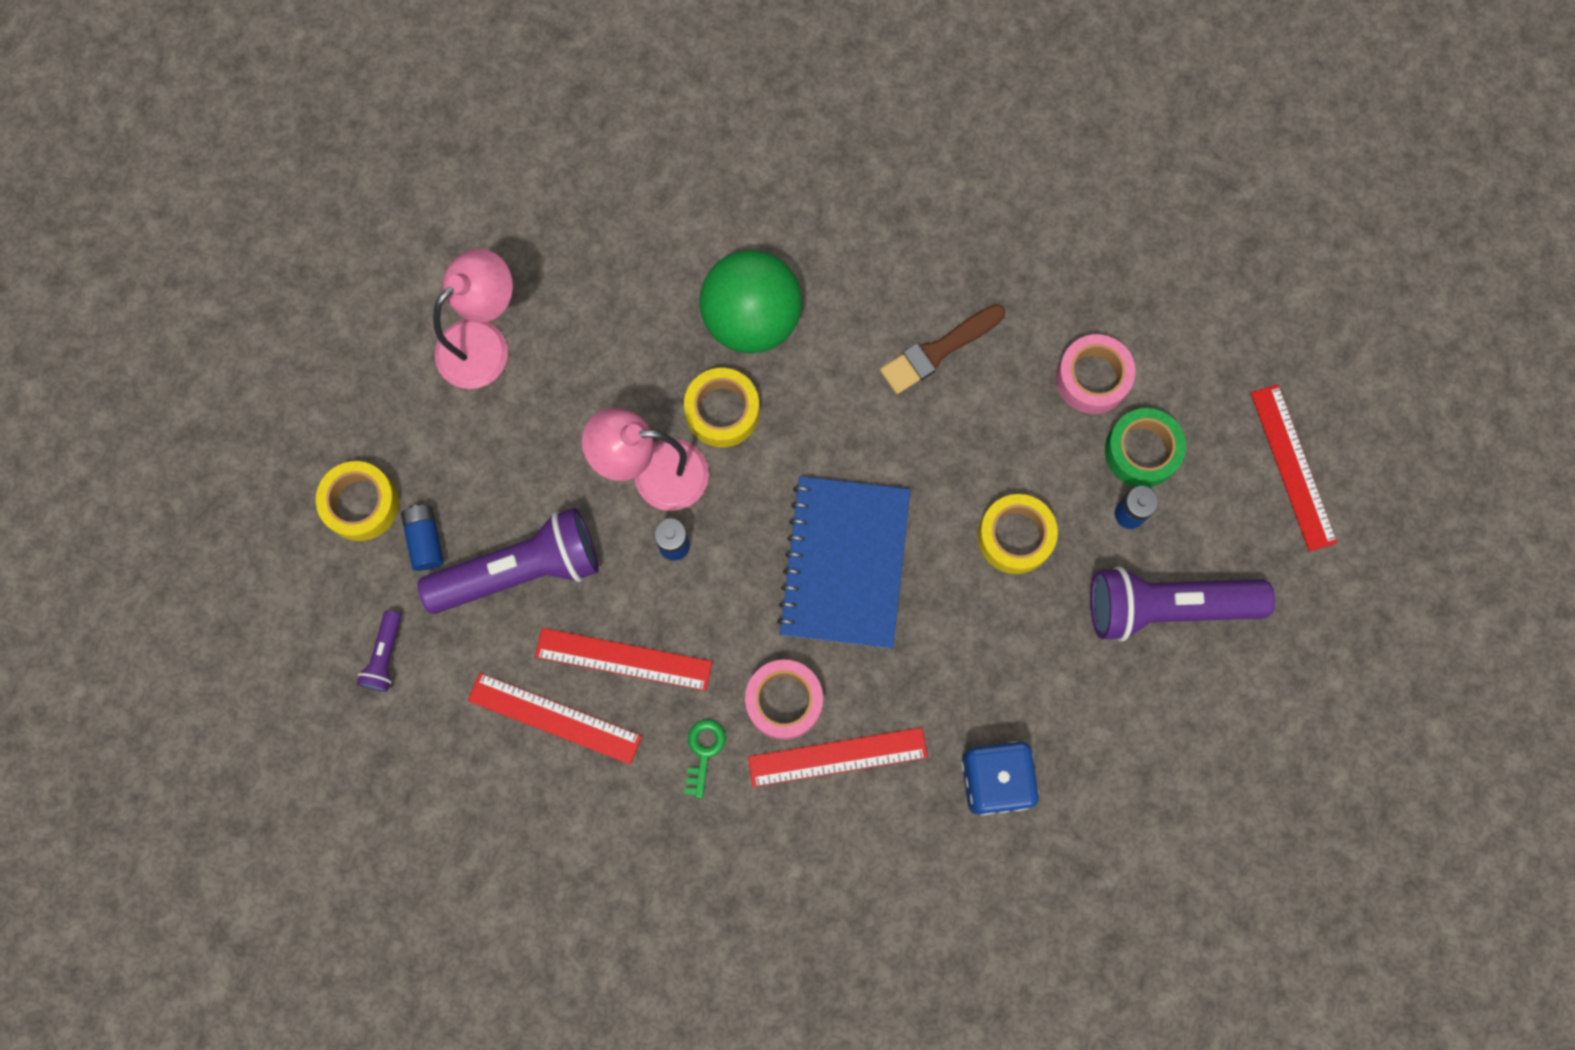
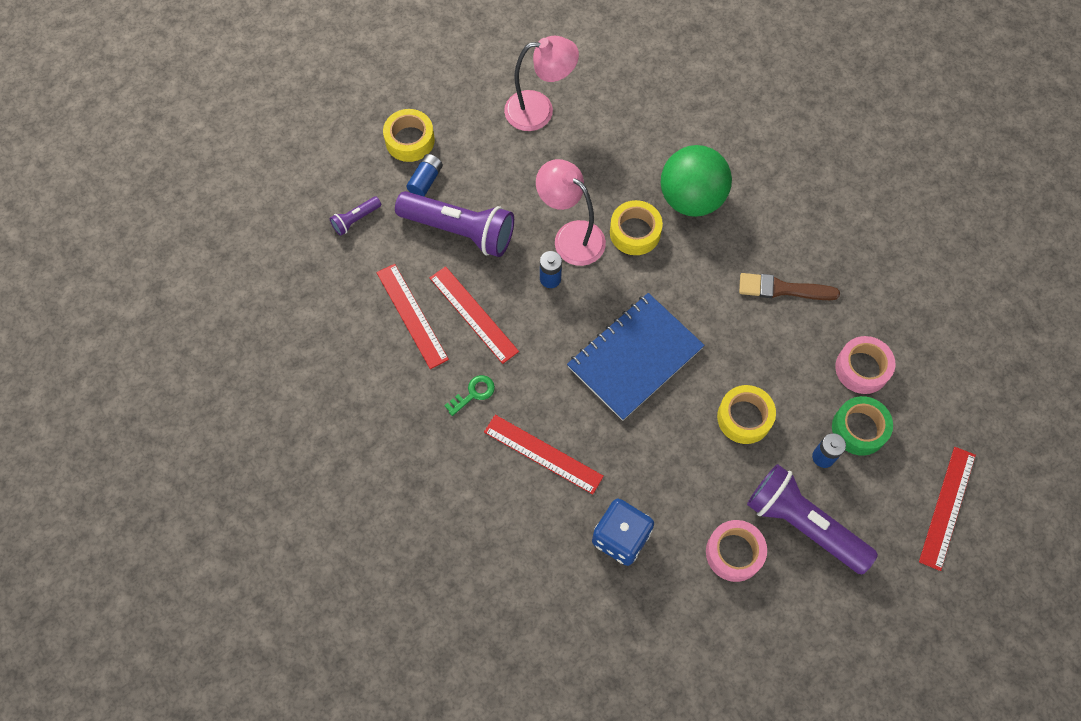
camera: 40 degrees right, 10 degrees down
pink tape [745,659,823,740] -> pink tape moved to [706,520,767,582]

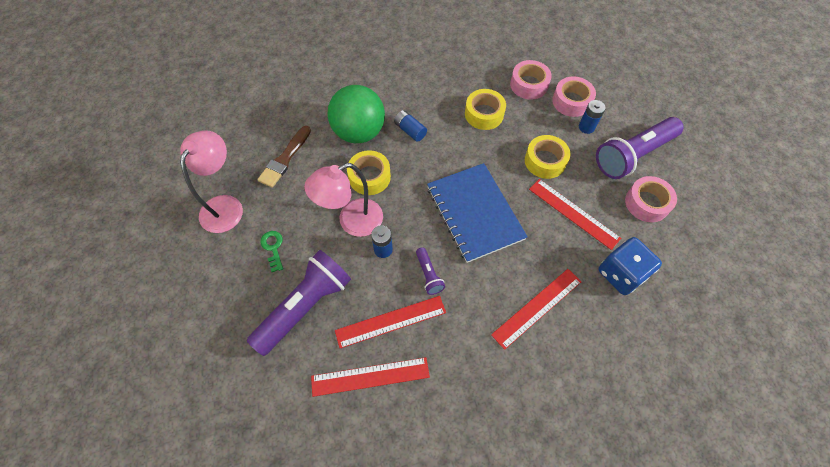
camera: 70 degrees left, 5 degrees down
purple flashlight [330,196,381,236] -> purple flashlight moved to [416,247,445,295]
yellow tape [383,109,435,162] -> yellow tape moved to [465,89,506,130]
blue battery [406,154,443,196] -> blue battery moved to [394,110,427,142]
green key [444,375,495,416] -> green key moved to [260,231,283,272]
brown brush [739,273,840,300] -> brown brush moved to [257,126,311,188]
green tape [832,396,893,456] -> pink tape [552,76,596,117]
red ruler [919,447,976,571] -> red ruler moved to [529,179,621,250]

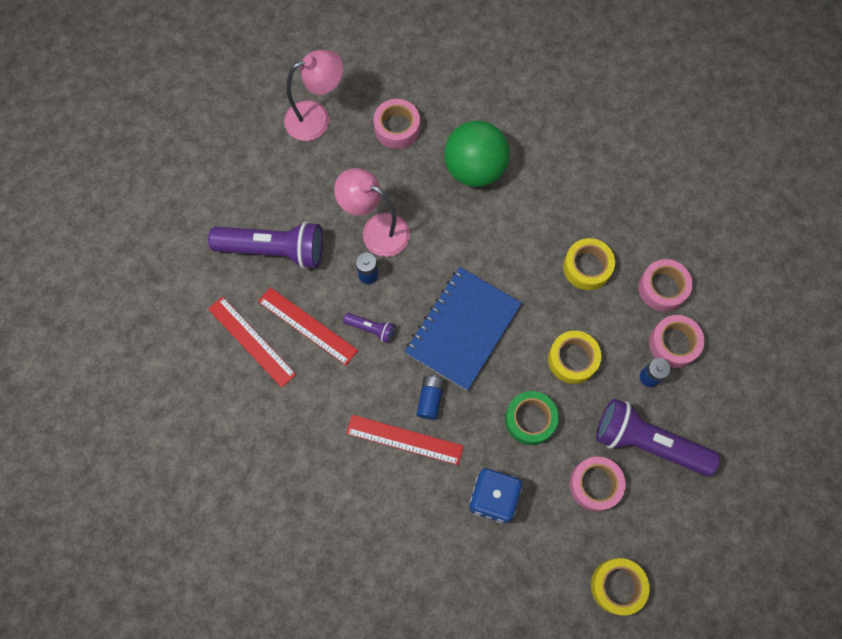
camera: 55 degrees right, 10 degrees up
brown brush [257,126,311,188] -> pink tape [374,99,420,149]
green key [260,231,283,272] -> none
yellow tape [347,150,391,195] -> yellow tape moved to [591,558,650,615]
blue battery [394,110,427,142] -> blue battery moved to [416,375,444,420]
purple flashlight [416,247,445,295] -> purple flashlight turned 105 degrees counterclockwise [343,313,395,343]
red ruler [529,179,621,250] -> green tape [505,391,559,445]

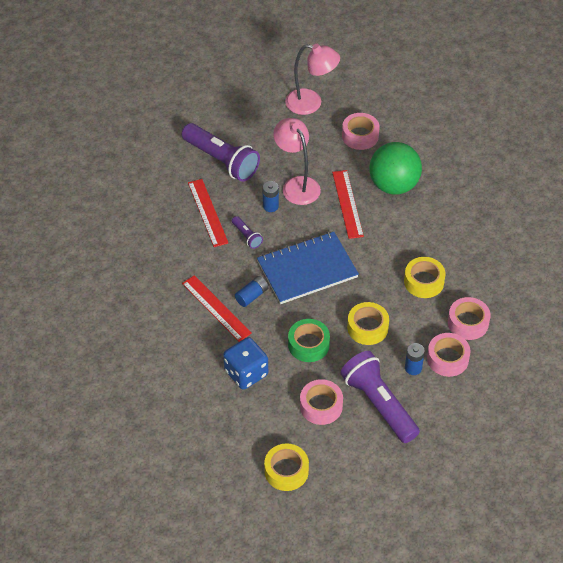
camera: 35 degrees right, 20 degrees down
red ruler [208,296,296,388] -> red ruler moved to [332,170,364,239]

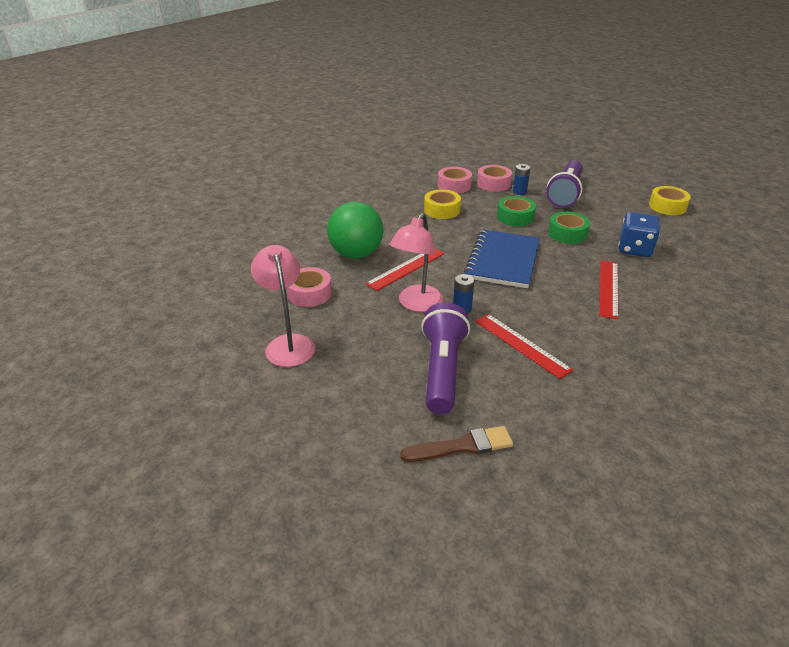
camera: 125 degrees left, 15 degrees down
red ruler [188,179,228,247] -> red ruler turned 75 degrees counterclockwise [475,314,573,379]
purple flashlight [232,216,263,249] -> none
blue battery [235,276,269,307] -> none
blue notebook [257,232,359,304] -> blue notebook turned 75 degrees clockwise [464,229,540,288]
pink tape [300,379,343,425] -> none
yellow tape [347,302,389,345] -> green tape [497,196,536,226]
none -> brown brush [400,426,513,462]

